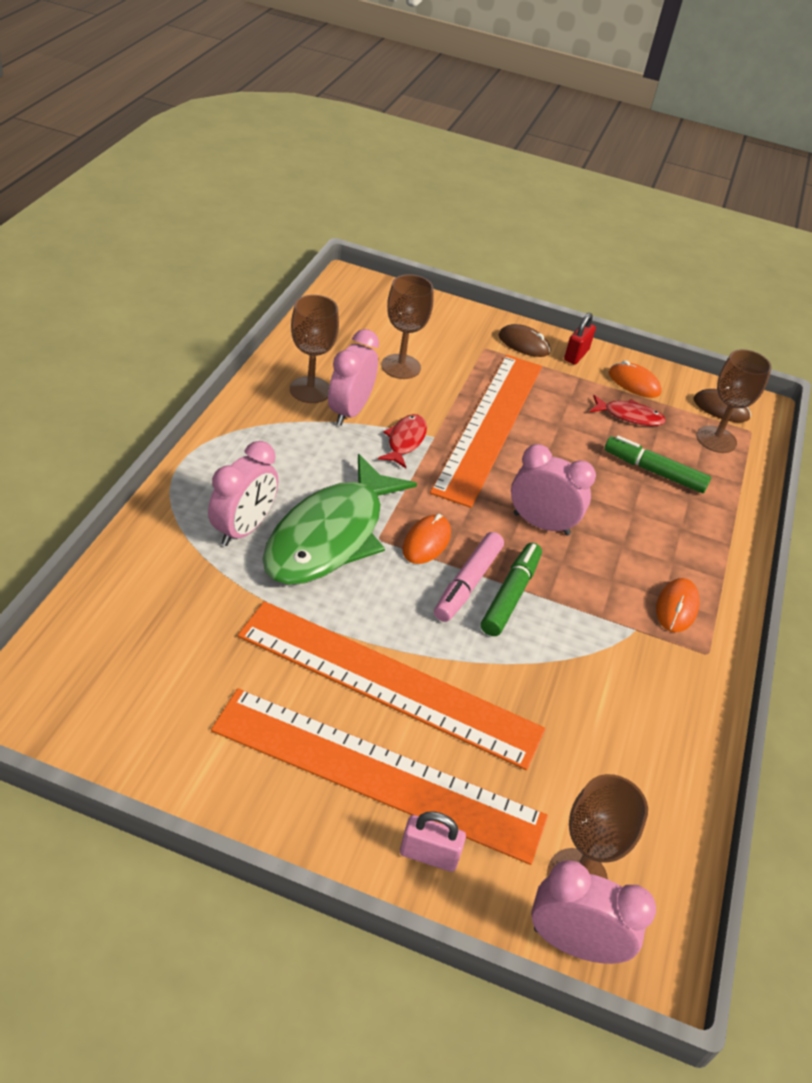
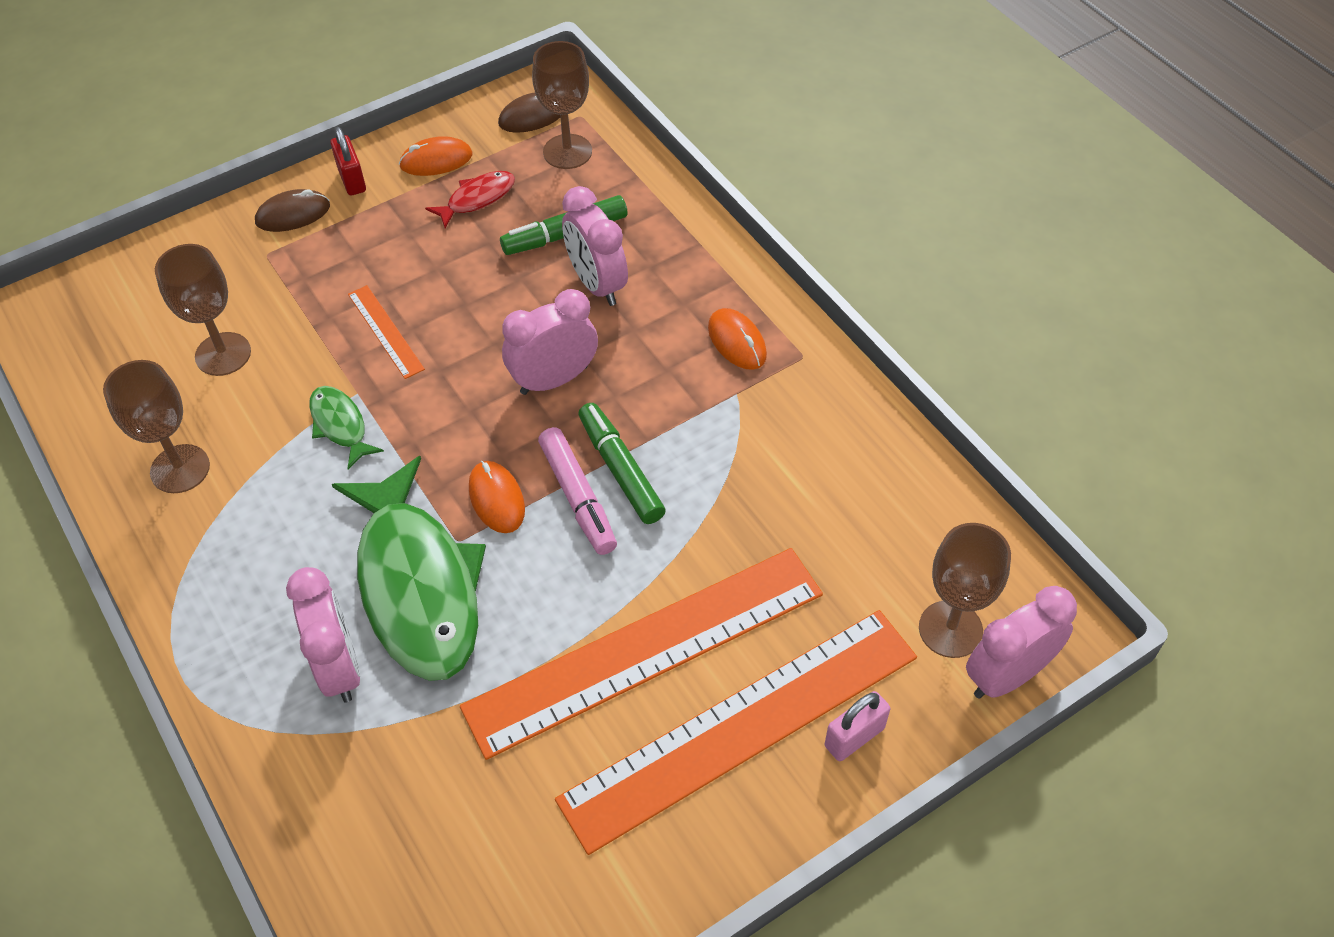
camera: 45 degrees left, 10 degrees up
pink clock [328,329,379,426] -> pink clock moved to [562,186,628,306]
red fish [378,414,427,468] -> green fish [309,386,384,469]
orange ruler [430,355,542,508] -> orange ruler [348,285,425,379], size x0.41

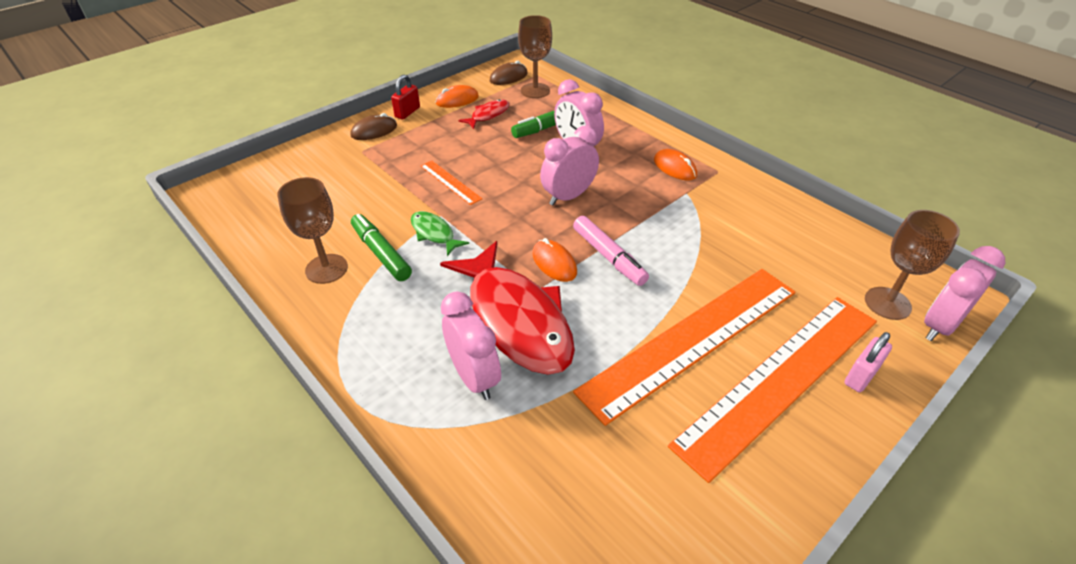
camera: 10 degrees left, 10 degrees down
brown goblet [155,244,251,376] -> none
red padlock [330,127,366,196] -> red padlock turned 60 degrees clockwise [391,75,420,120]
green fish [332,456,486,681] -> red fish [440,241,575,375]
green marker [578,403,666,524] -> green marker moved to [351,214,412,281]

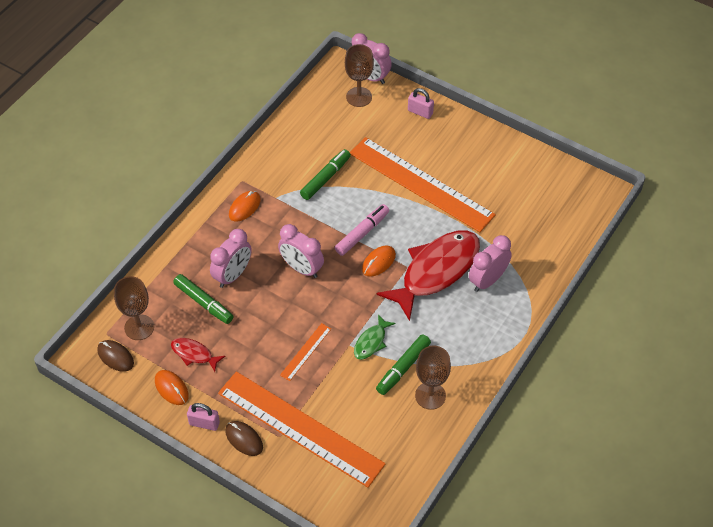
camera: 105 degrees left, 10 degrees up
red padlock [391,75,420,120] -> pink padlock [187,403,220,431]
orange ruler [668,297,877,483] -> orange ruler moved to [218,371,386,488]
none -> green marker [300,149,351,200]

